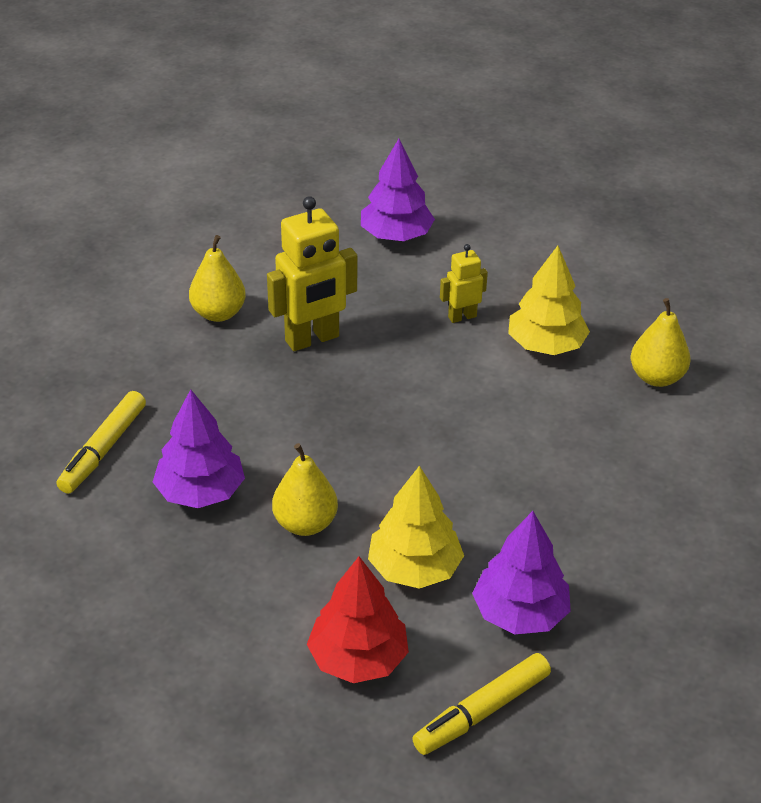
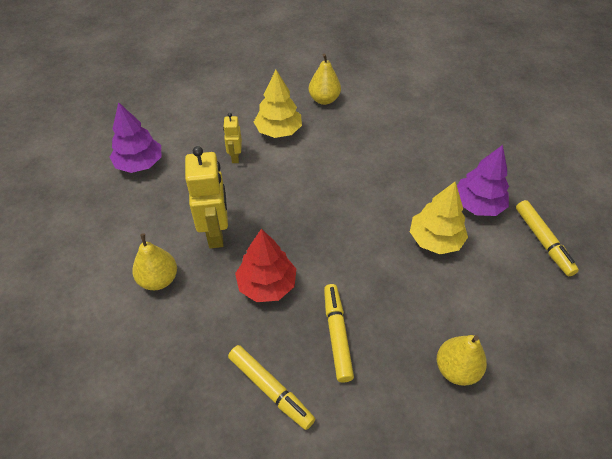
camera: 70 degrees left, 10 degrees up
purple tree [153,389,245,508] -> yellow marker [324,284,354,383]
yellow pear [272,443,338,536] -> yellow pear moved to [437,335,487,386]
red tree [307,556,409,683] -> red tree moved to [235,229,296,302]

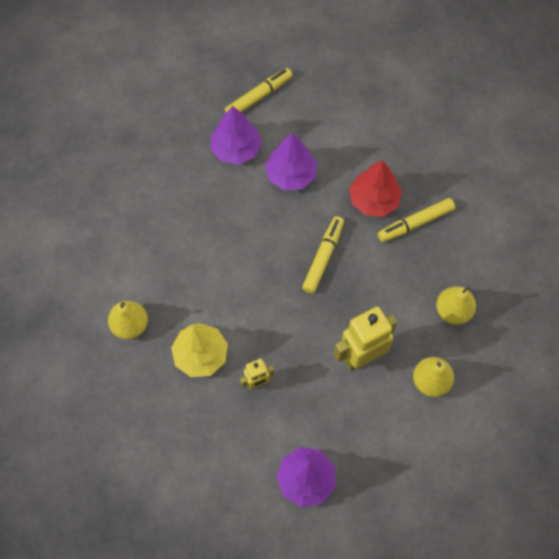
camera: 110 degrees left, 15 degrees up
yellow marker [228,345,315,430] -> yellow marker moved to [302,216,344,293]
red tree [235,229,296,302] -> red tree moved to [349,160,402,217]
yellow tree [410,182,468,254] -> purple tree [265,133,317,190]
yellow pear [437,335,487,386] -> yellow pear moved to [436,286,476,325]

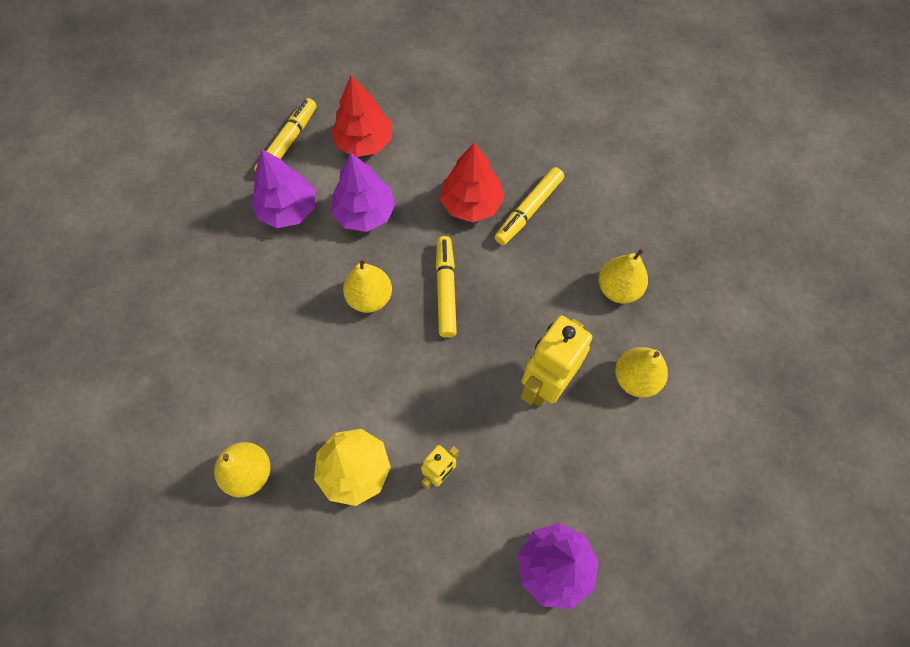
camera: 25 degrees left, 0 degrees up
none -> red tree [331,75,392,157]
none -> yellow pear [343,257,392,313]

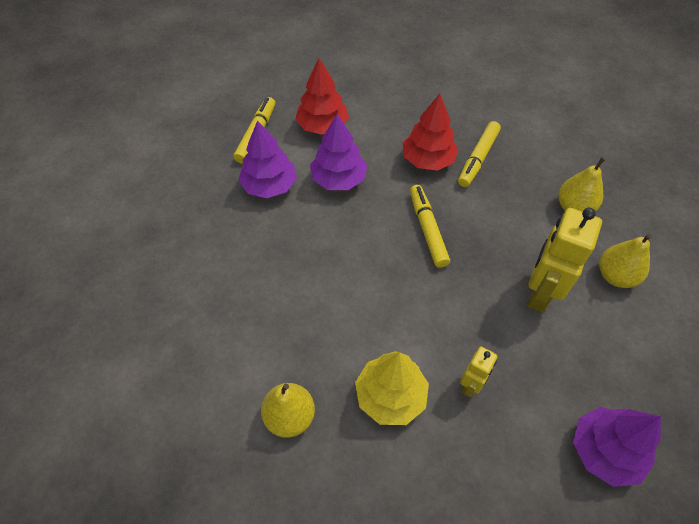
camera: 10 degrees left, 10 degrees down
yellow pear [343,257,392,313] -> none

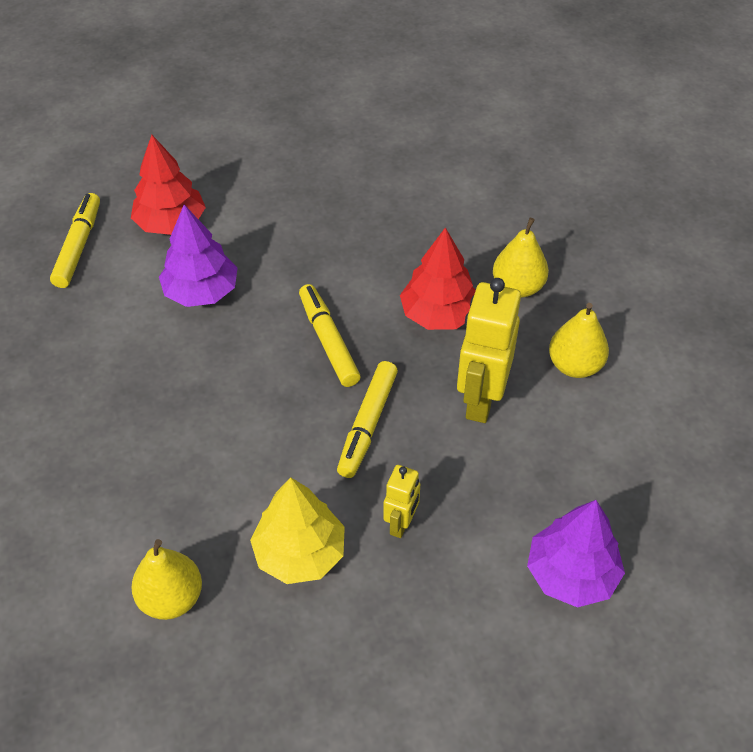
camera: 10 degrees left, 5 degrees down
purple tree [238,120,297,198] -> none
red tree [403,94,458,171] -> red tree moved to [400,227,476,330]
yellow marker [458,121,501,187] -> yellow marker moved to [337,361,398,478]

